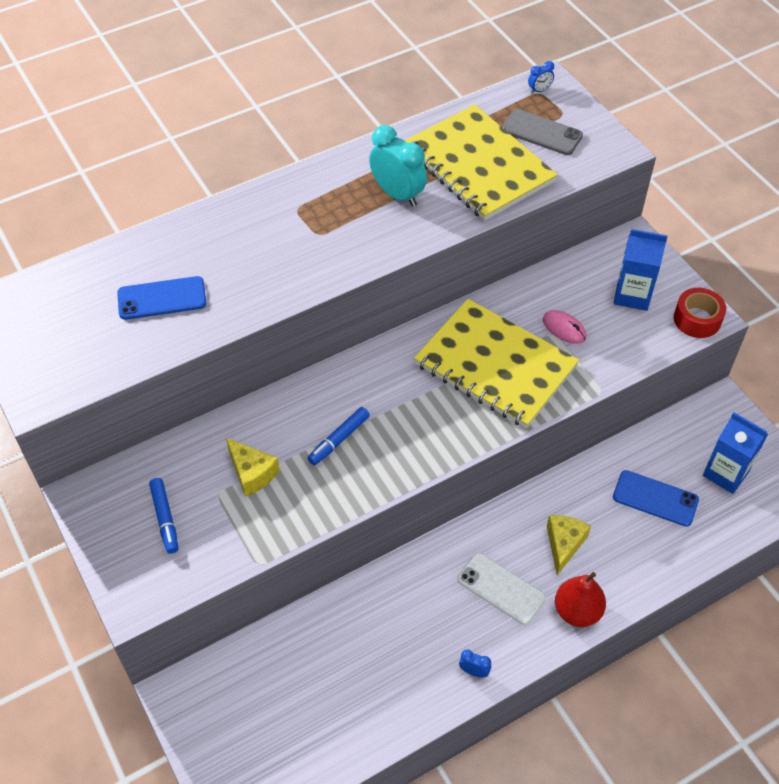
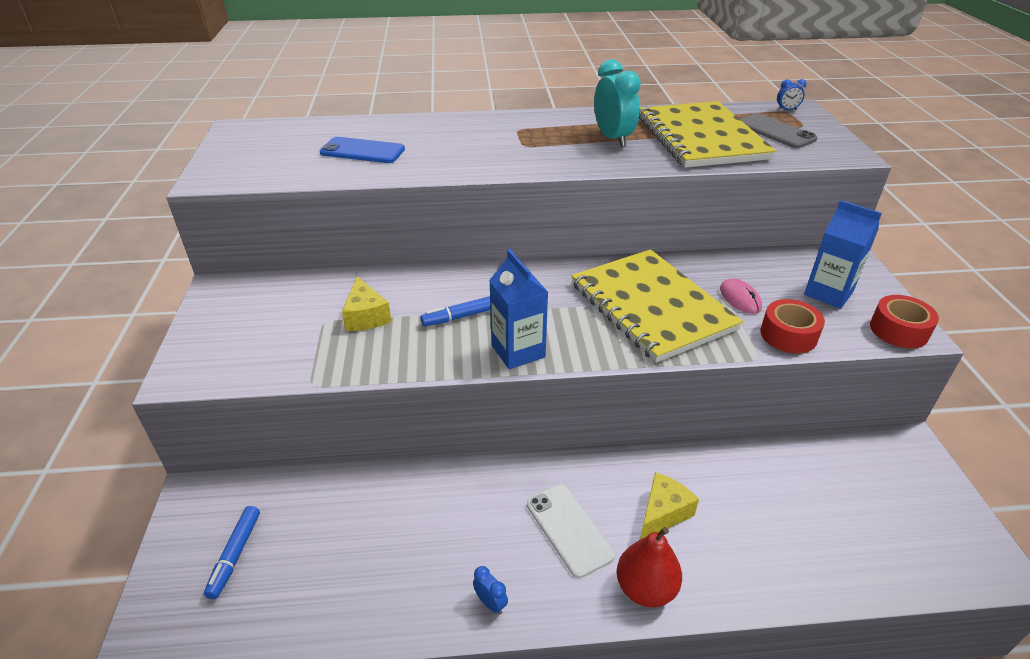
camera: 25 degrees right, 15 degrees down
blue marker [149,478,178,554] -> blue marker moved to [204,506,260,599]
blue phone [613,470,699,527] -> none
blue carton [703,412,768,494] -> blue carton moved to [489,249,548,369]
none -> red tape [761,299,825,354]

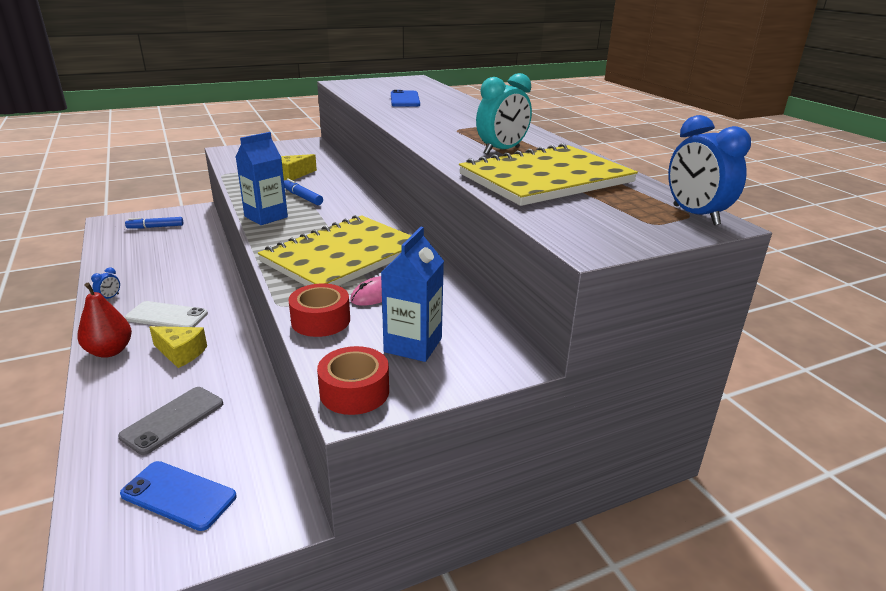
camera: 70 degrees right, 10 degrees down
white phone [527,484,615,578] -> white phone turned 60 degrees clockwise [125,301,208,327]
grey phone [740,113,817,148] -> grey phone moved to [118,387,223,455]
blue clock [777,79,807,110] -> blue clock [668,115,751,225], size x2.18
none -> blue phone [120,461,237,531]

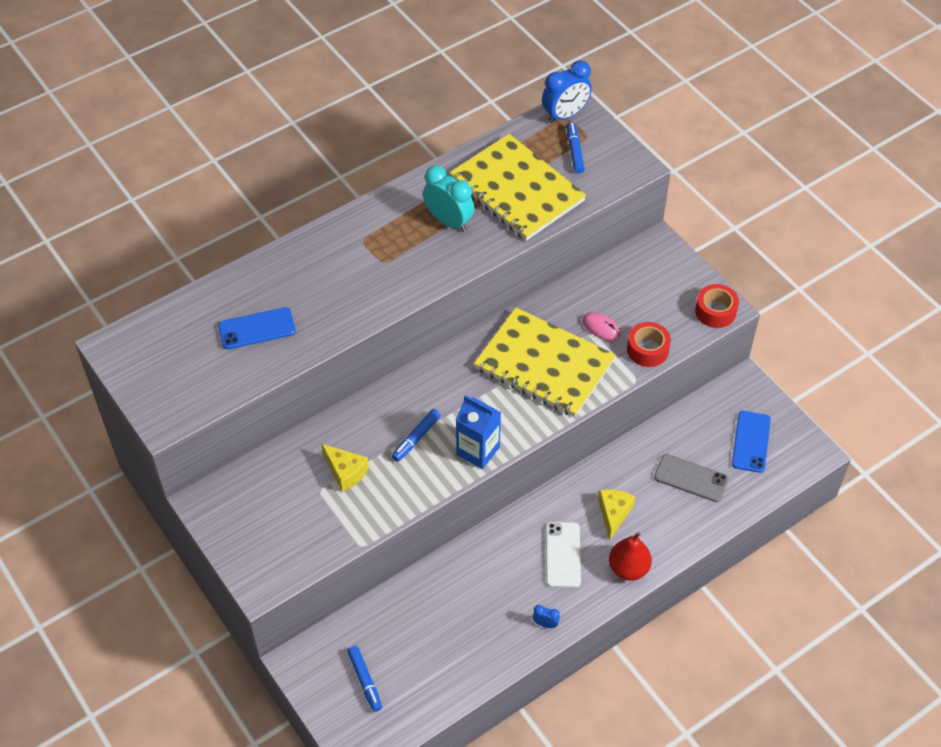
camera: 100 degrees left, 25 degrees up
blue carton [381,227,444,362] -> none
none -> blue marker [567,122,585,174]

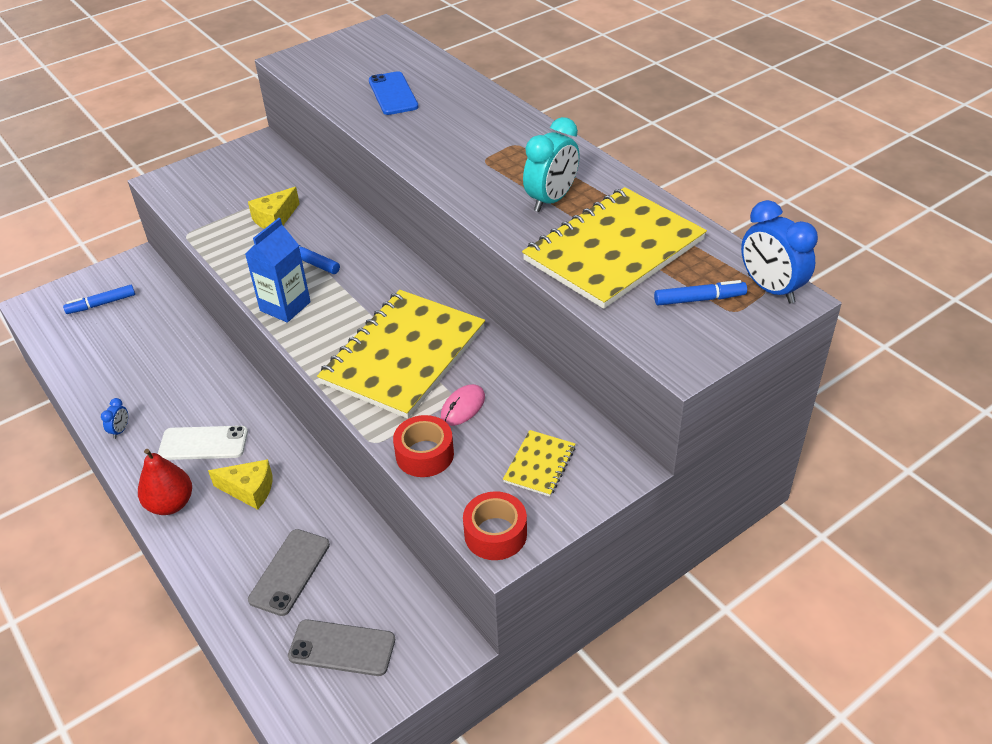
camera: 90 degrees right, 10 degrees down
blue phone [732,411,771,473] -> grey phone [288,619,395,676]
none -> yellow notebook [503,430,575,497]

